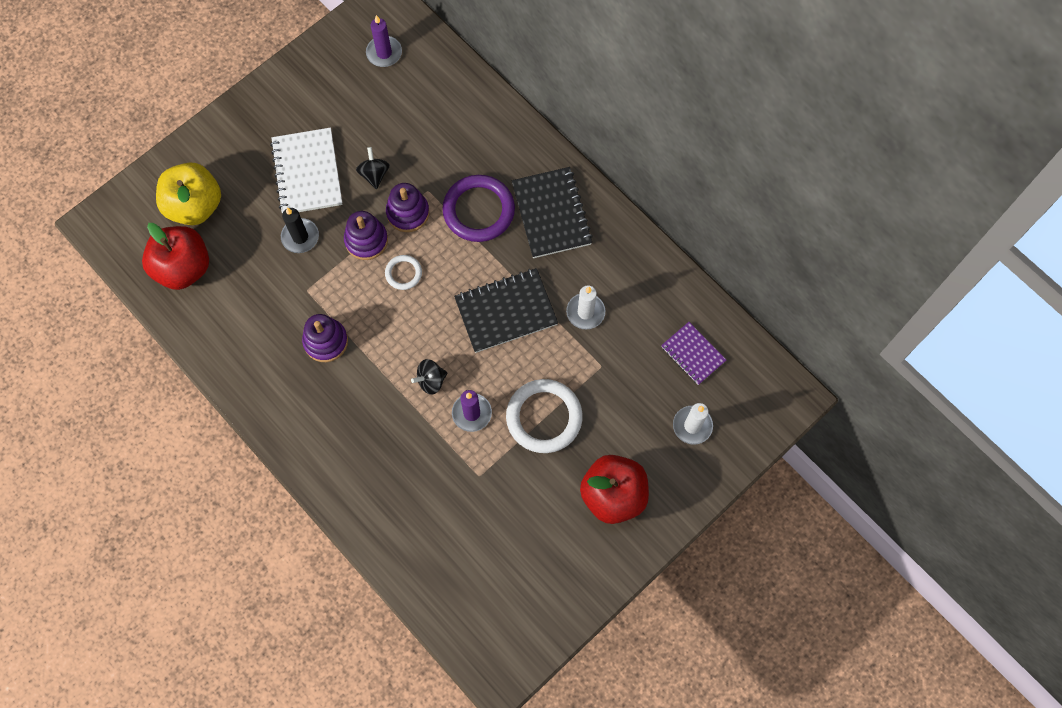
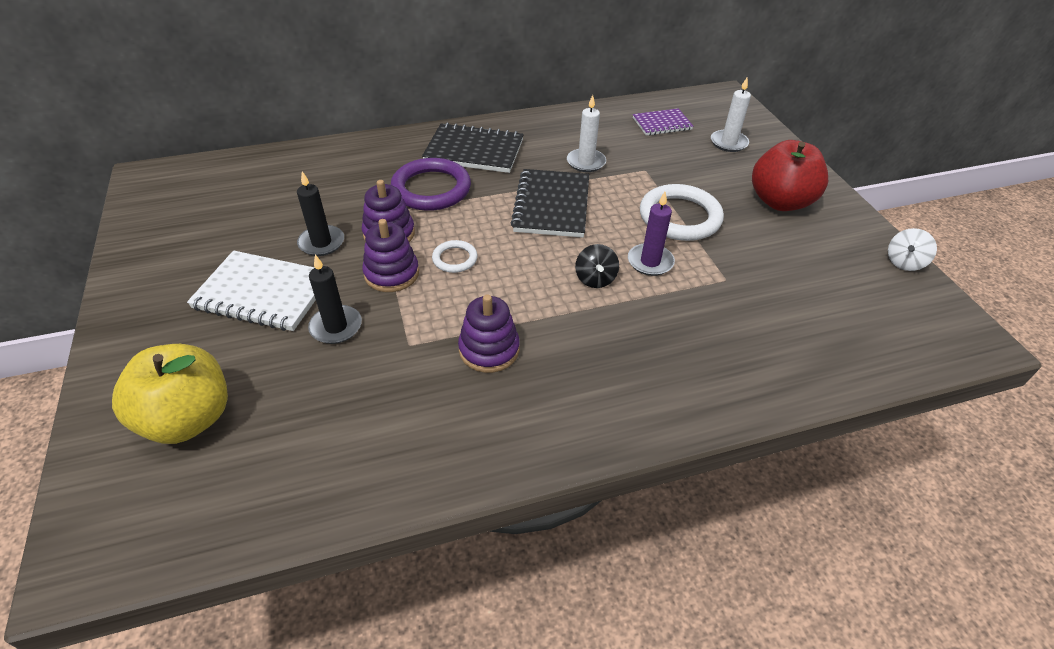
camera: 65 degrees left, 25 degrees down
red apple [142,223,209,290] -> none
black spinning top [356,147,390,189] -> black candle [297,171,344,256]
purple candle [366,15,402,67] -> none
none -> white spinning top [888,228,937,271]

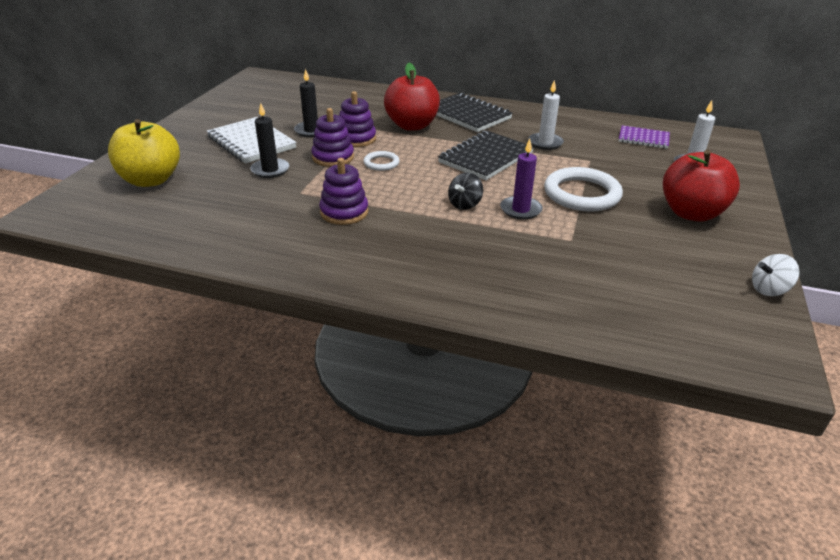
camera: 35 degrees right, 10 degrees down
purple ring [391,158,471,211] -> red apple [384,63,440,131]

